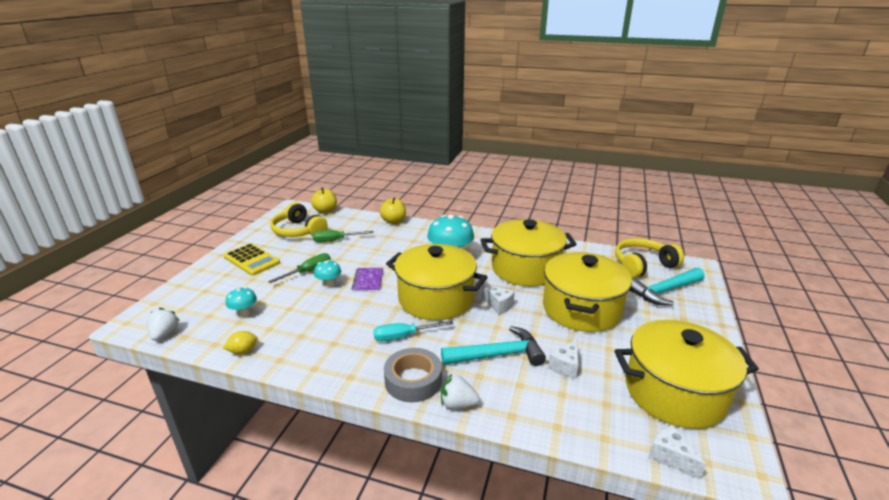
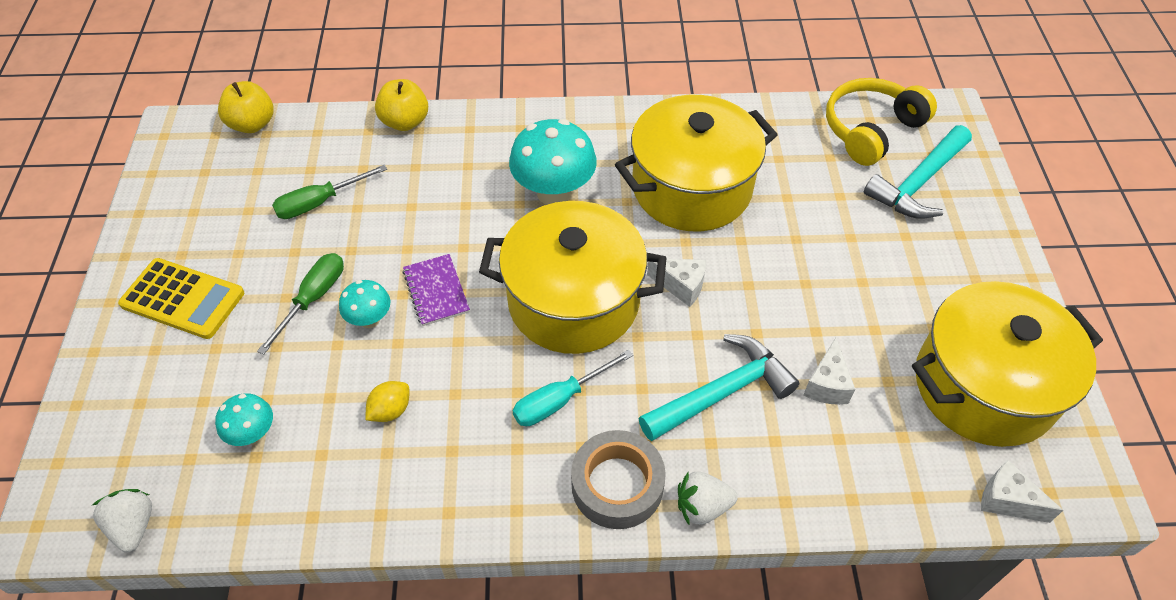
camera: 20 degrees left, 25 degrees up
yellow lemon [223,331,258,354] -> yellow lemon moved to [365,381,409,422]
yellow headphones [270,202,328,237] -> none
yellow pot [543,252,632,332] -> none

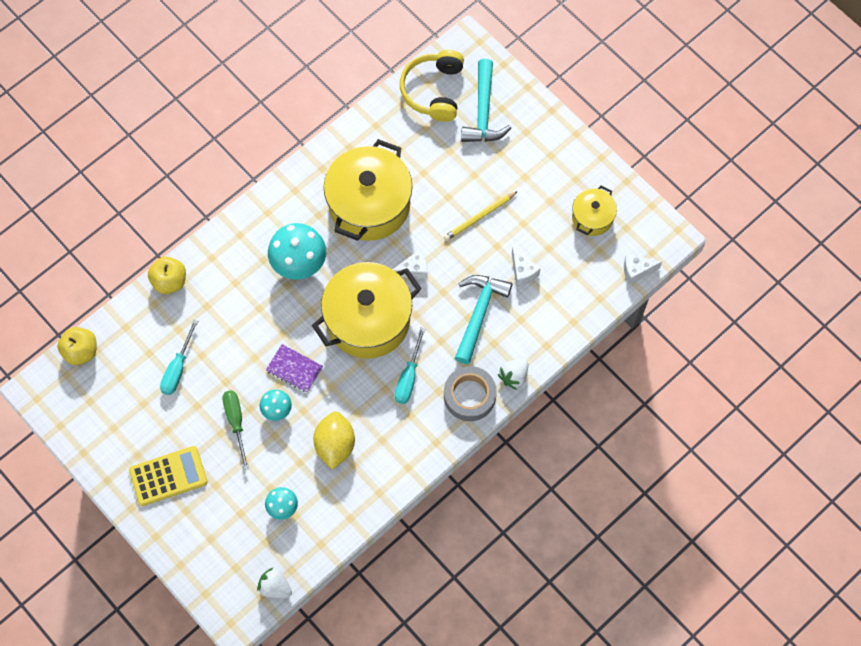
camera: 40 degrees left, 15 degrees up
green screwdriver [272,165,387,219] -> turquoise screwdriver [160,320,198,395]
yellow lemon [365,381,409,422] -> yellow lemon [313,411,355,470], size x1.82
yellow pot [912,281,1103,447] -> yellow pot [572,186,617,236], size x0.51
none -> yellow pencil [444,191,518,241]

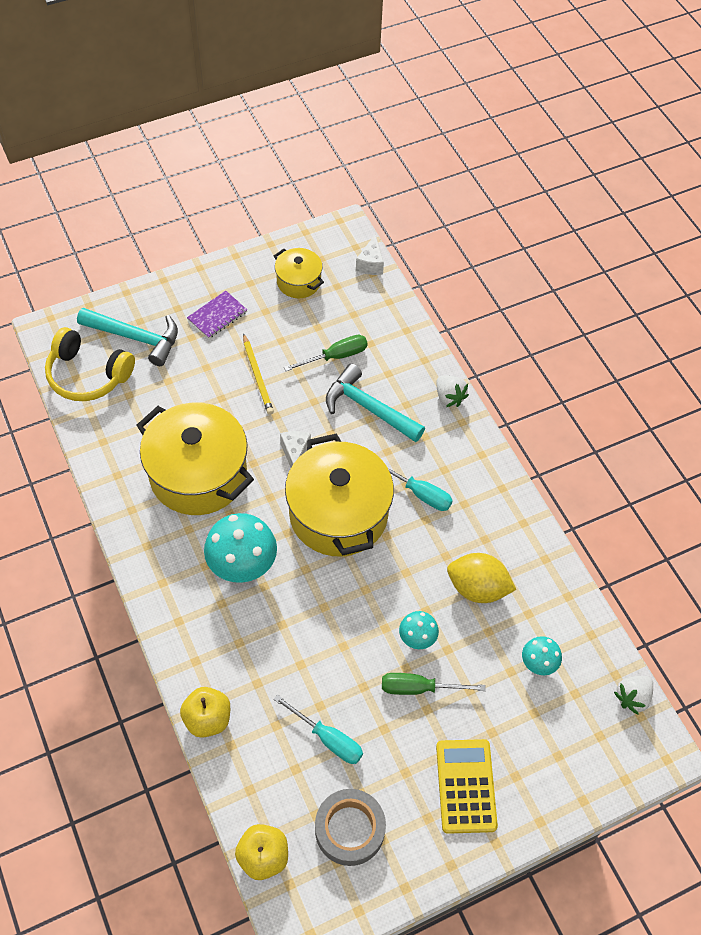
camera: 75 degrees left, 10 degrees down
purple notebook [266,344,323,393] -> purple notebook moved to [187,290,247,339]
grey tape [444,366,497,421] -> grey tape moved to [315,789,386,866]
white cheese [512,247,540,287] -> green screwdriver [284,335,368,371]

